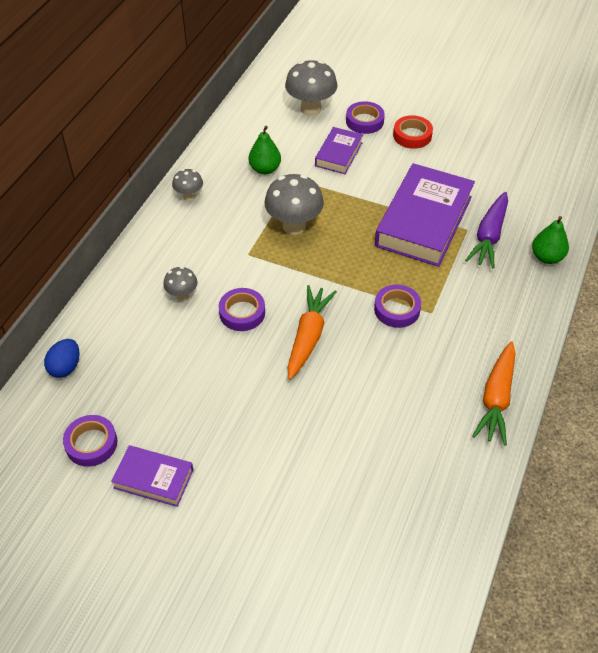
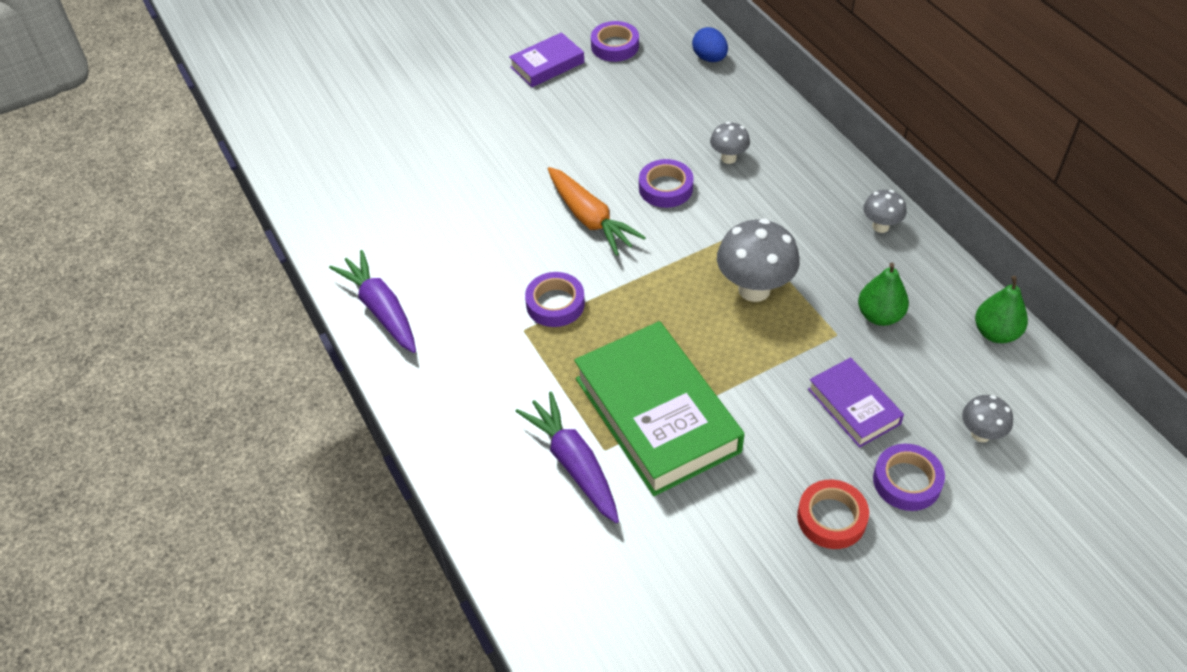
camera: 130 degrees right, 0 degrees up
grey mushroom [285,60,337,116] -> grey mushroom [962,395,1013,442], size x0.54
purple book [375,163,475,267] -> green book [574,321,744,496]
orange carrot [472,341,516,446] -> purple carrot [329,250,416,353]
green pear [532,216,569,264] -> green pear moved to [975,276,1028,343]

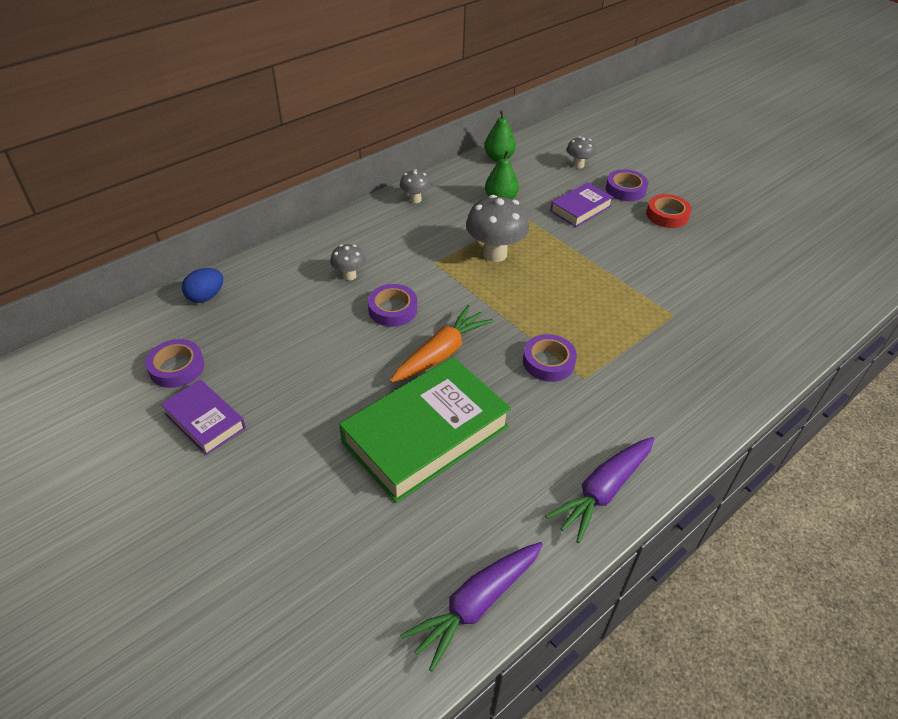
camera: 105 degrees left, 5 degrees down
purple carrot [515,392,619,523] -> purple carrot moved to [400,542,543,672]
green book [574,321,744,496] -> green book moved to [339,357,511,503]

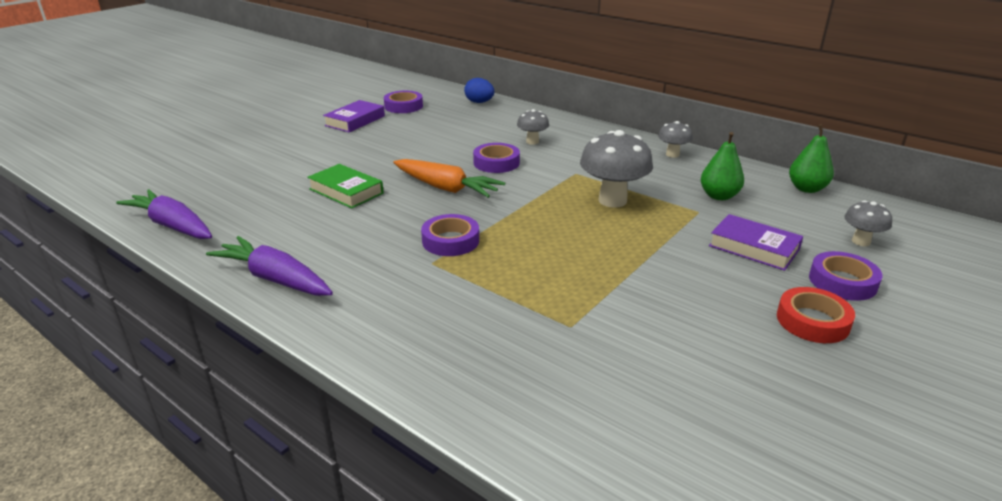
camera: 80 degrees right, 15 degrees down
green book [339,357,511,503] -> green book [307,164,384,208], size x0.52

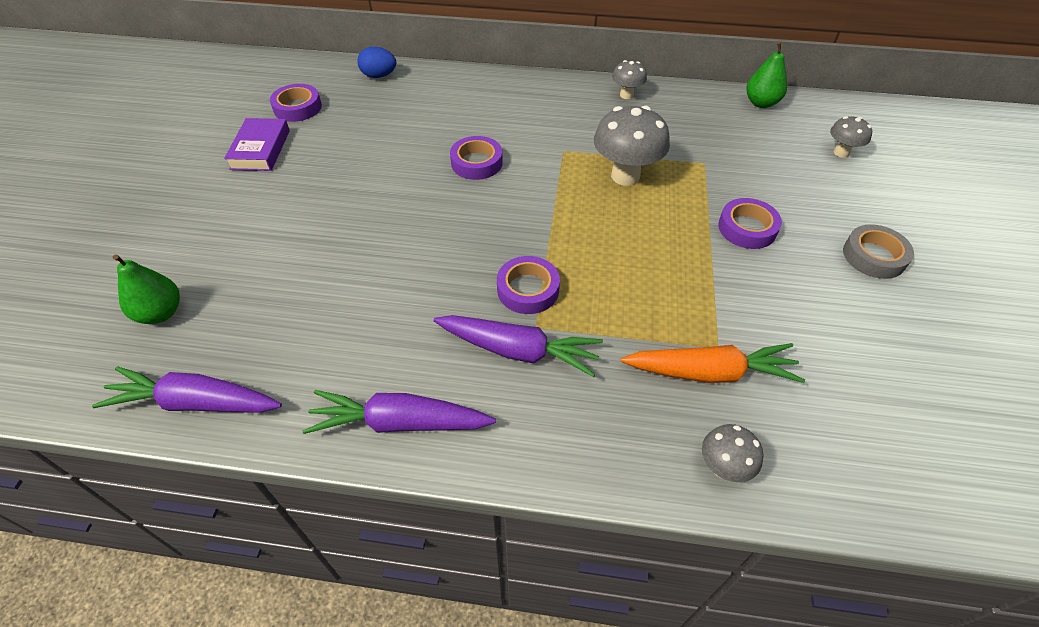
camera: 30 degrees left, 20 degrees up
green book [307,164,384,208] -> none
orange carrot [393,159,505,198] -> orange carrot moved to [621,343,805,383]
grey mushroom [517,109,549,145] -> grey mushroom moved to [702,424,763,482]
green pear [701,132,744,200] -> green pear moved to [113,254,180,324]
purple book [709,214,803,271] -> none
red tape [777,287,855,343] -> grey tape [843,224,914,279]
purple tape [809,251,882,301] -> purple tape moved to [718,198,782,249]
none -> purple carrot [433,315,603,377]

